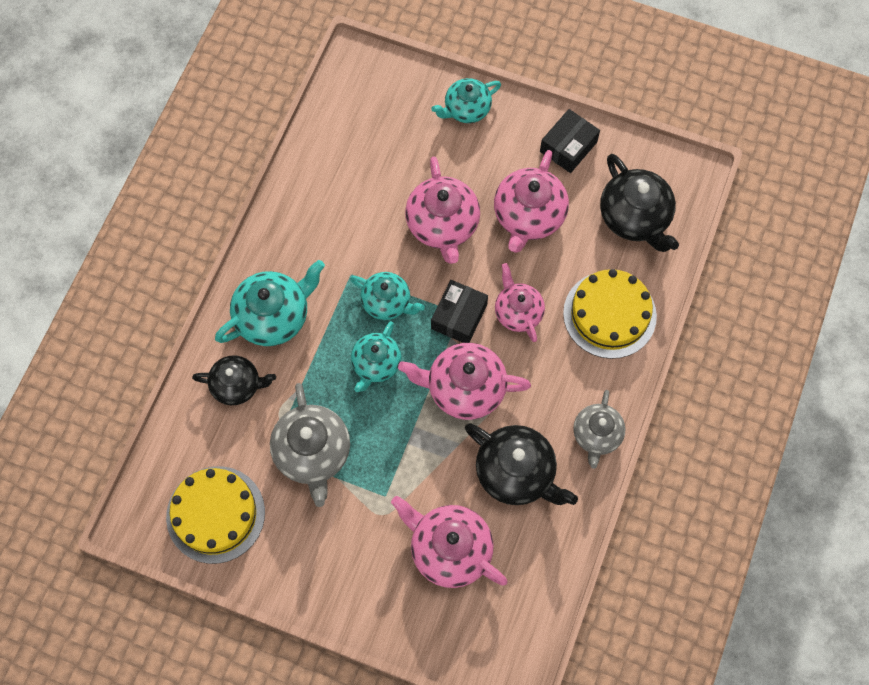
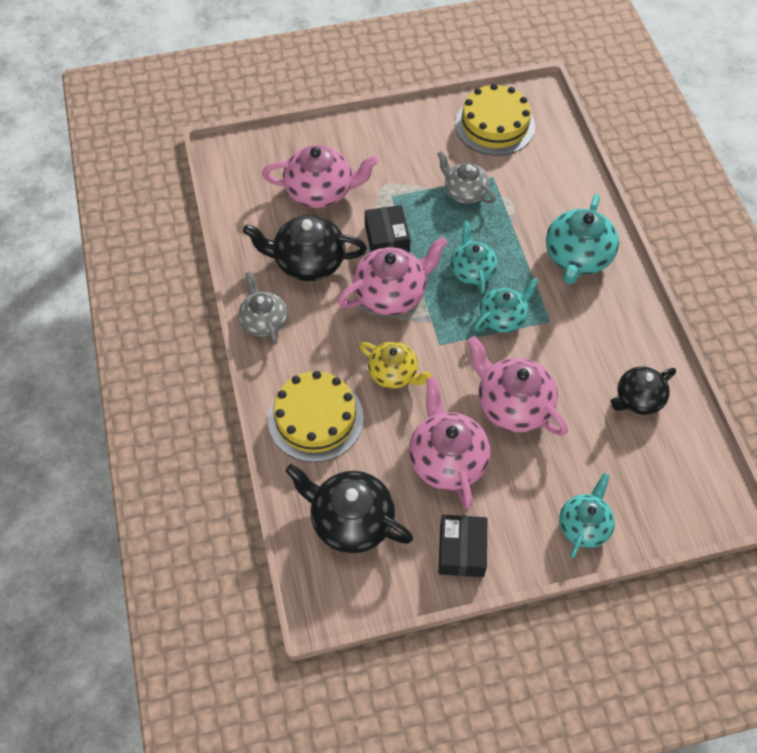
camera: 145 degrees right, 10 degrees down
black teapot [192,355,276,405] -> black teapot moved to [611,367,676,415]
grey teapot [270,383,350,507] -> grey teapot [437,151,495,204], size x0.65
turquoise teapot [350,272,425,320] -> turquoise teapot turned 150 degrees clockwise [474,277,539,333]
black box [431,280,488,343] -> black box moved to [365,205,410,252]
pink teapot [495,263,545,342] -> yellow teapot [359,342,432,389]

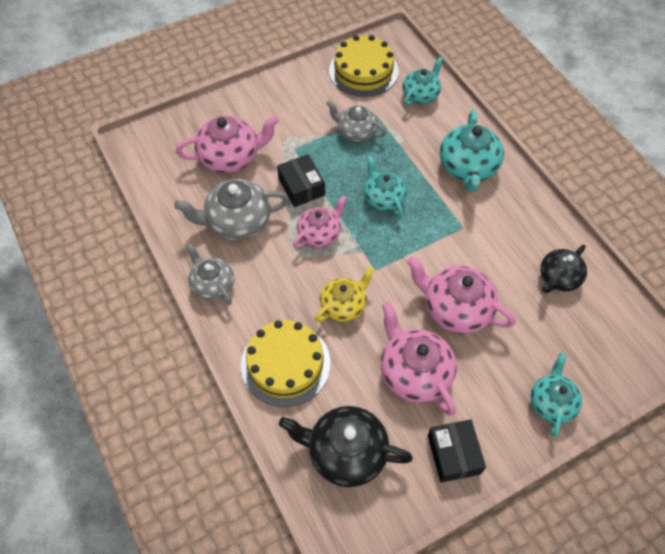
camera: 15 degrees left, 0 degrees up
black teapot [243,215,367,281] -> grey teapot [174,179,290,240]
pink teapot [337,237,448,315] -> pink teapot [293,195,347,249], size x0.65
yellow teapot [359,342,432,389] -> yellow teapot turned 60 degrees counterclockwise [315,267,374,322]
turquoise teapot [474,277,539,333] -> turquoise teapot moved to [403,57,443,106]

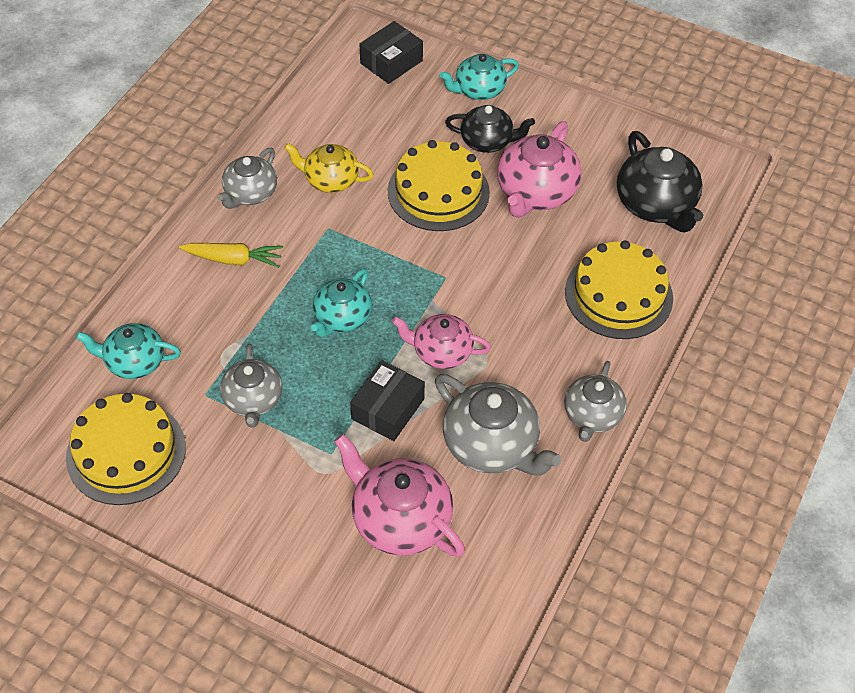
camera: 125 degrees left, 5 degrees down
yellow teapot [315,267,374,322] -> yellow teapot moved to [284,143,374,193]
pink teapot [407,256,516,334] -> yellow cake [388,140,490,231]
black box [428,419,486,483] -> black box moved to [360,21,423,84]
turquoise teapot [440,110,504,192] -> yellow carrot [179,243,283,268]
black teapot [540,245,587,293] -> black teapot moved to [445,105,535,153]
none -> grey teapot [217,148,277,209]

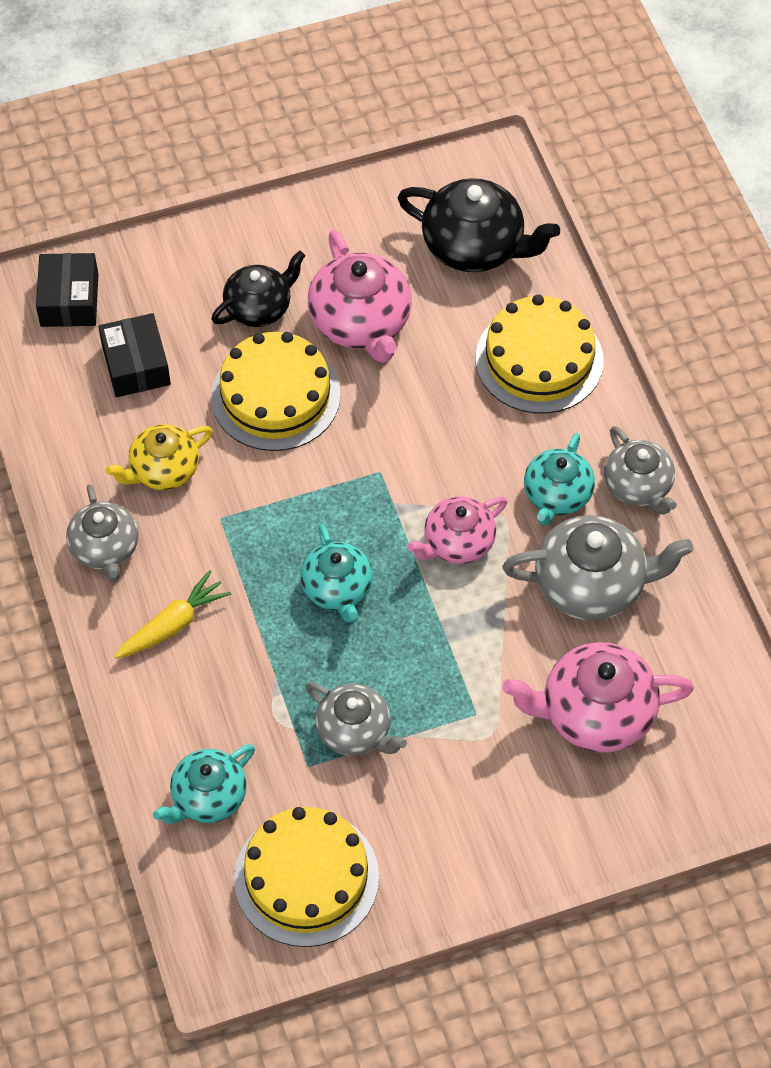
camera: 45 degrees left, 5 degrees up
black box [350,360,425,441] -> black box moved to [98,313,171,397]
turquoise teapot [440,54,519,100] -> turquoise teapot moved to [524,433,595,526]

